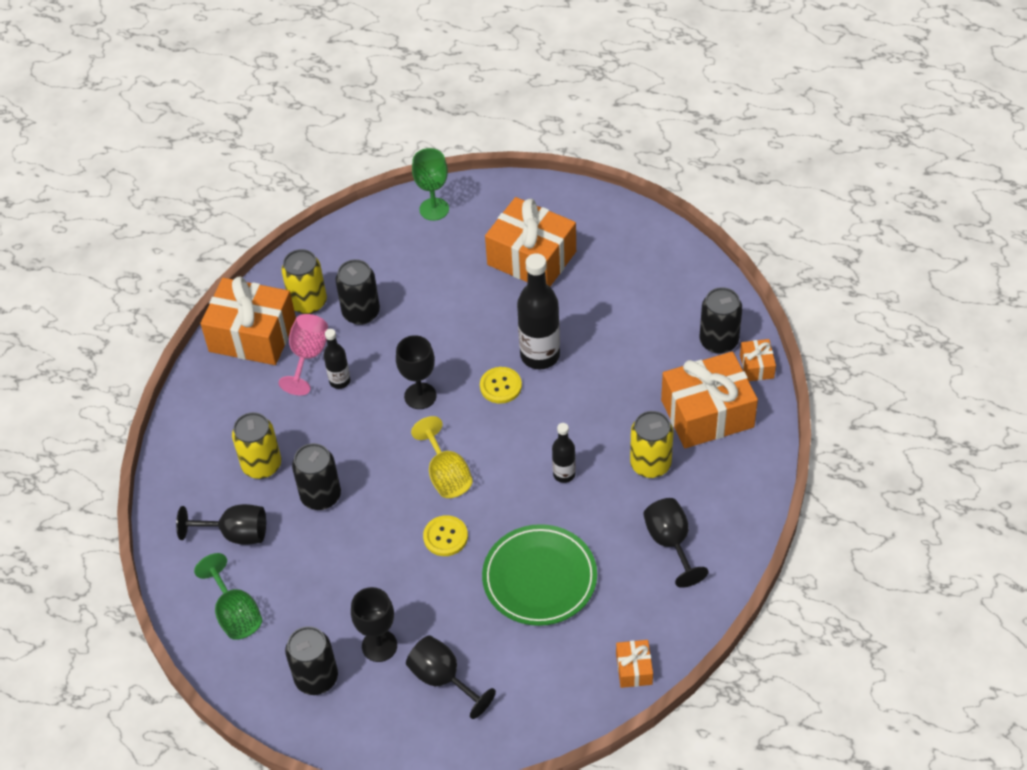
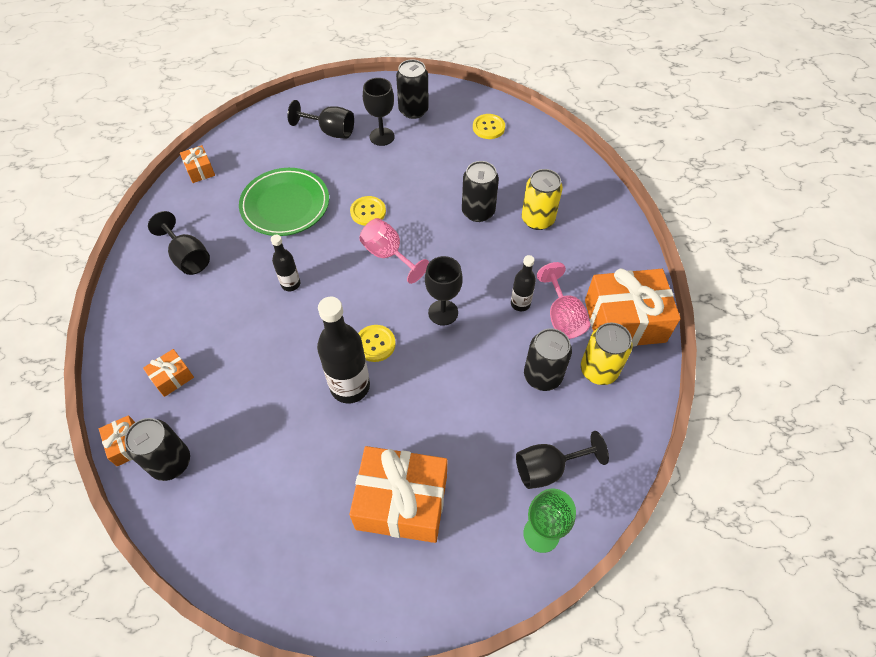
camera: 155 degrees right, 5 degrees up
black goblet [176,504,266,545] -> black goblet moved to [516,431,609,489]
green goblet [194,553,262,640] -> yellow button [473,114,505,139]
yellow goblet [411,416,473,498] -> pink goblet [359,218,429,284]
yellow can [630,411,673,478] -> none
orange gift [661,352,758,448] -> orange gift [143,349,194,397], size x0.46

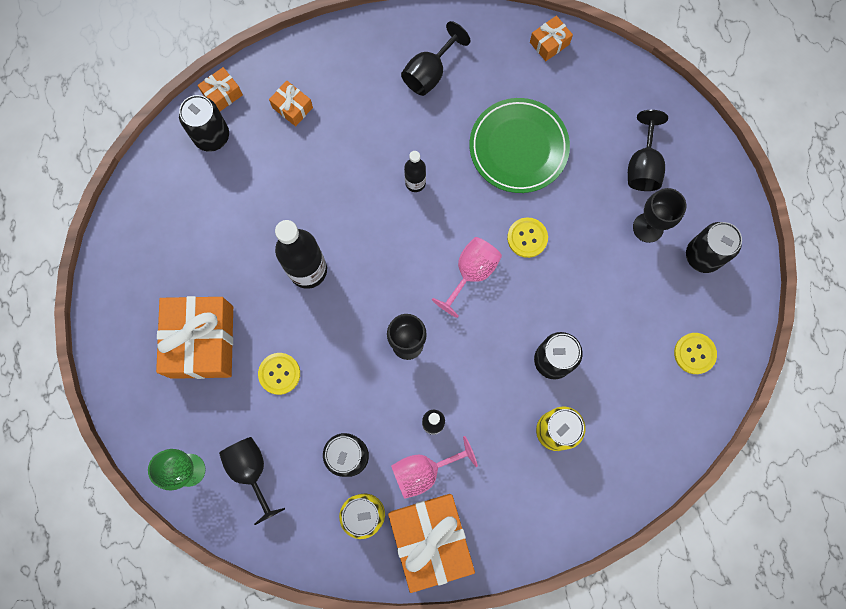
camera: 80 degrees right, 20 degrees up
yellow button [358,325,396,362] -> yellow button moved to [258,353,300,395]

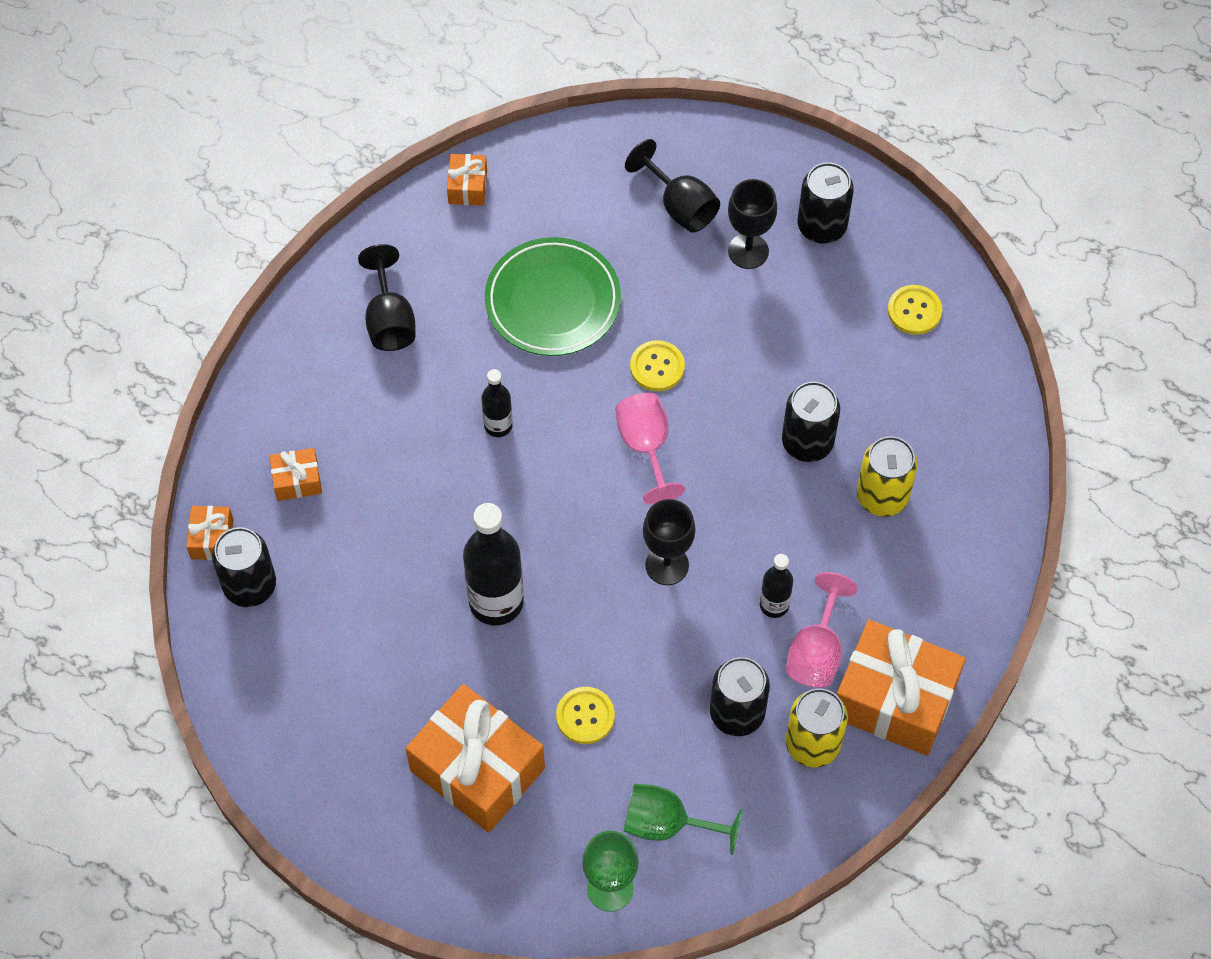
camera: 50 degrees left, 15 degrees down
black goblet [219,437,285,525] -> green goblet [624,784,742,855]

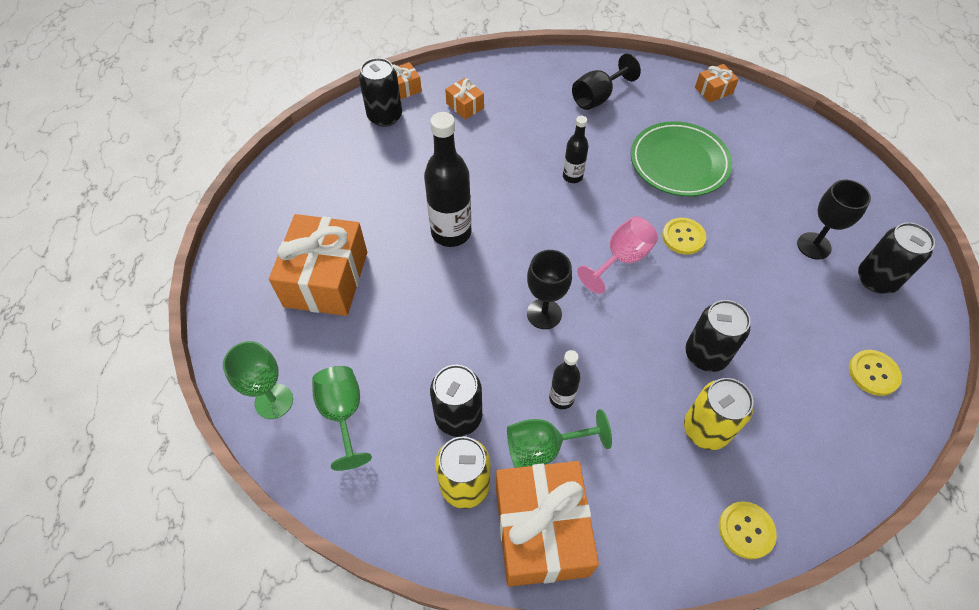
camera: 60 degrees right, 5 degrees down
yellow button [556,687,615,744] -> yellow button moved to [719,501,777,559]
black goblet [625,139,720,233] -> none
pink goblet [786,572,858,688] -> green goblet [507,409,612,468]

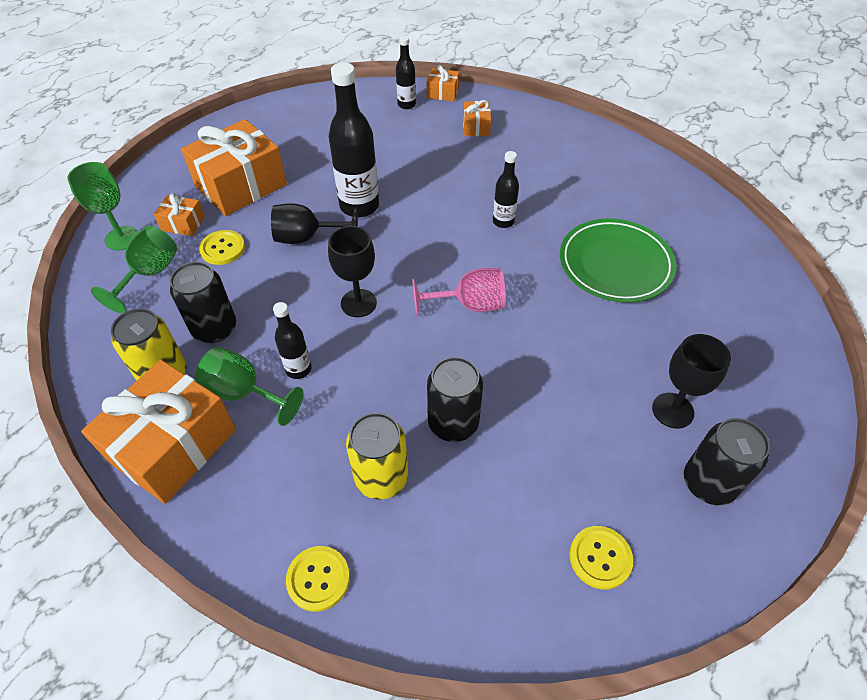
camera: 40 degrees right, 5 degrees down
black can [359,58,402,127] -> black bottle [396,36,416,109]
black goblet [572,54,641,110] -> black goblet moved to [271,203,358,244]
yellow button [662,218,706,255] -> yellow button moved to [199,230,245,265]
orange gift [695,64,739,103] -> orange gift moved to [154,193,205,236]

